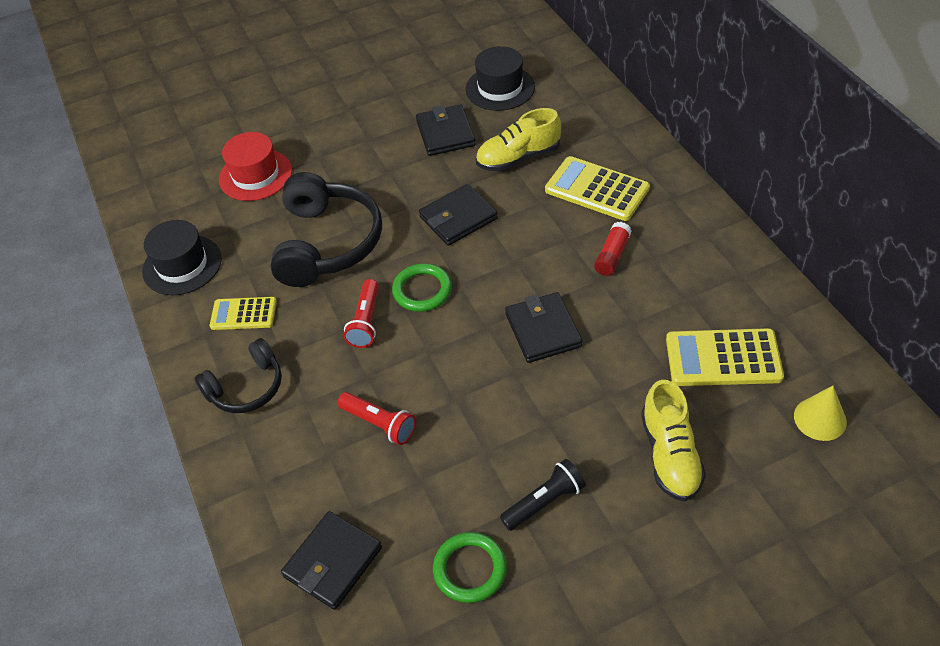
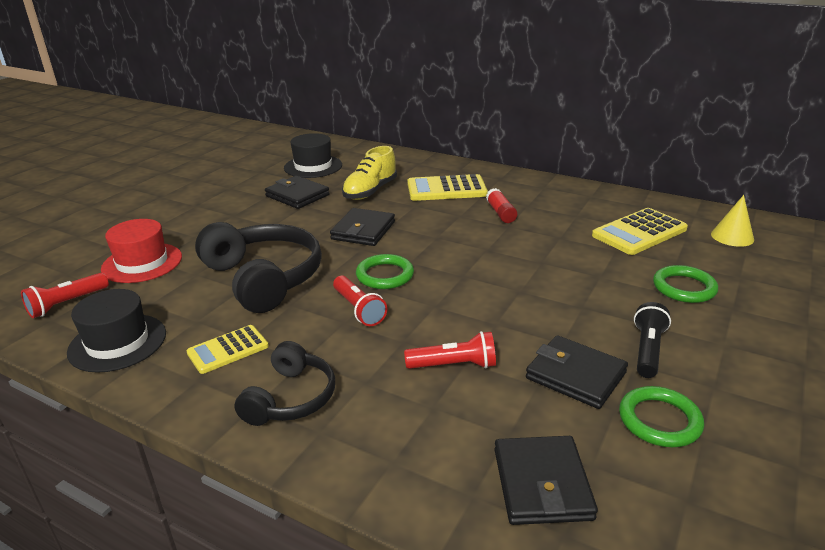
camera: 40 degrees left, 20 degrees down
black wallet [505,292,582,363] -> black wallet moved to [526,335,628,409]
yellow shoe [641,380,706,502] -> green ring [653,265,718,303]
none -> red flashlight [21,273,109,318]

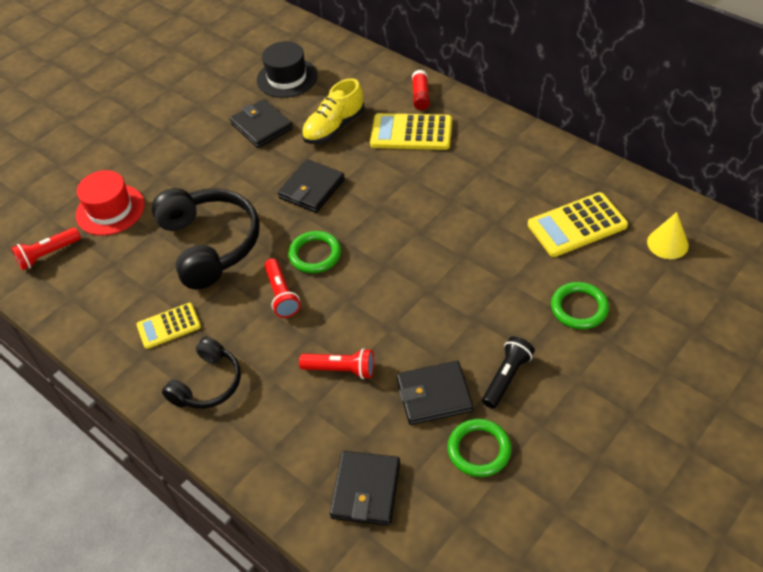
camera: 15 degrees right, 20 degrees up
black hat [67,289,166,373] -> none
red glue stick [486,188,517,223] -> red glue stick moved to [412,70,430,110]
black wallet [526,335,628,409] -> black wallet turned 60 degrees counterclockwise [397,361,473,425]

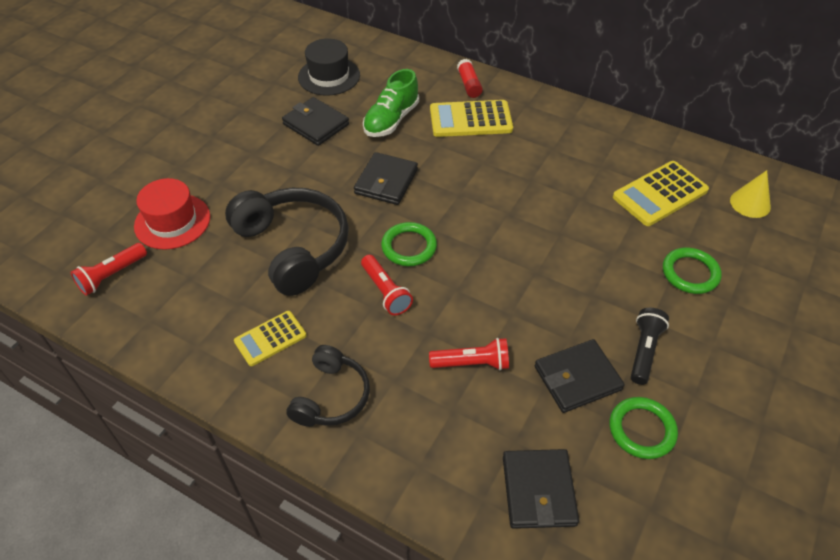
camera: 15 degrees left, 0 degrees up
yellow shoe [302,78,365,144] -> green shoe [363,69,419,137]

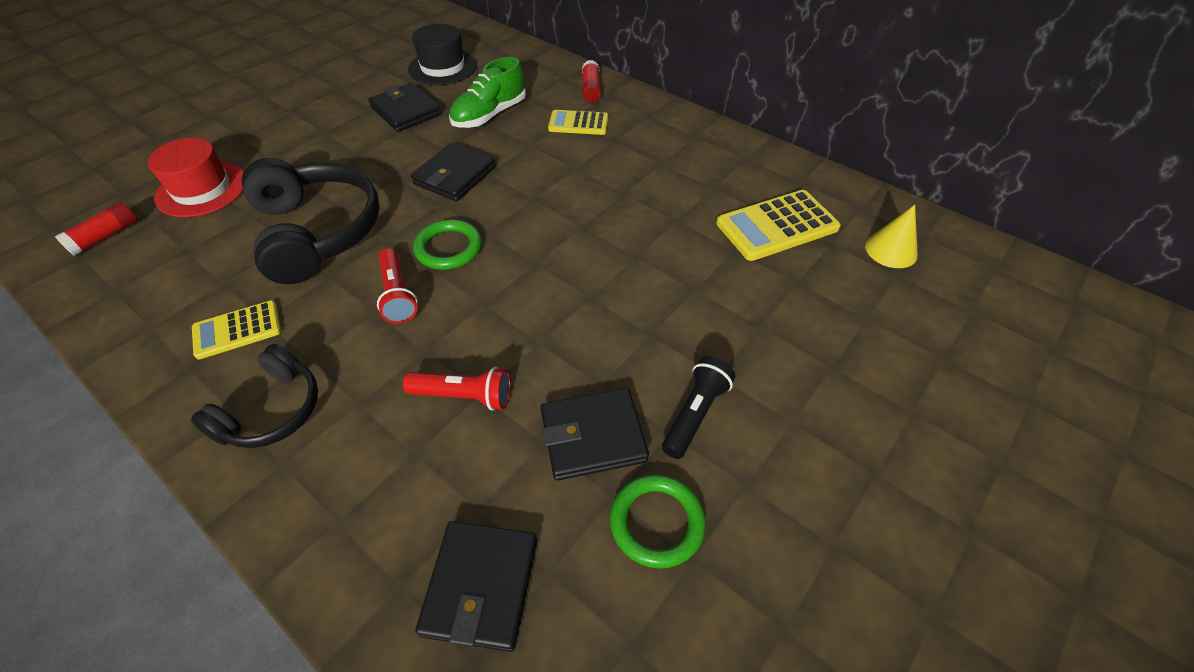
camera: 10 degrees right, 0 degrees up
red flashlight [71,243,147,296] -> red glue stick [55,202,138,256]
yellow calculator [430,100,513,137] -> yellow calculator [548,110,608,135], size x0.63
green ring [663,247,722,294] -> none

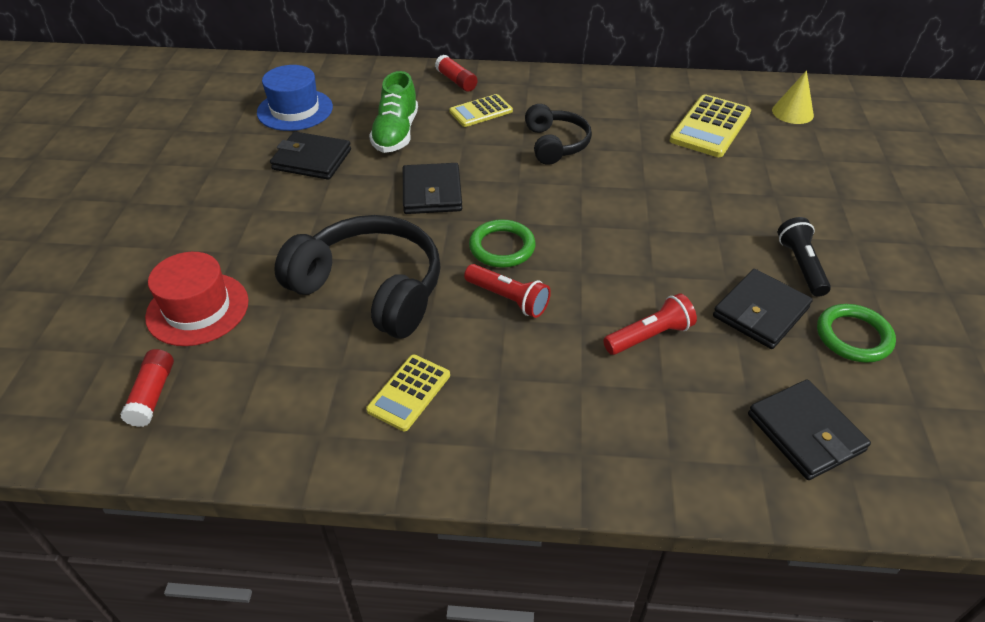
camera: 35 degrees left, 5 degrees down
black headphones [191,344,318,448] -> black headphones moved to [525,104,592,165]
black hat [408,24,477,85] -> blue hat [257,65,333,131]

